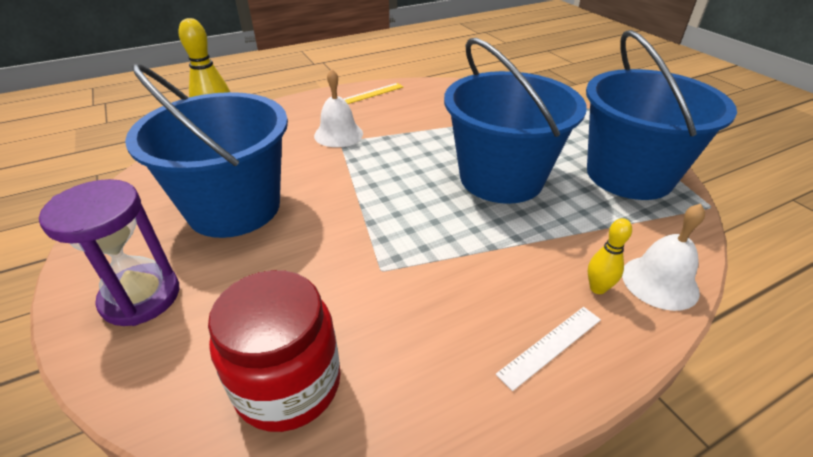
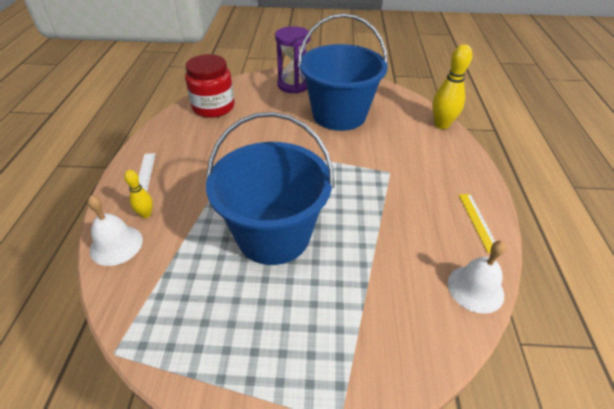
camera: 120 degrees right, 5 degrees up
white bell [314,69,363,147] -> white bell moved to [448,241,506,314]
blue bucket [586,30,737,200] -> none

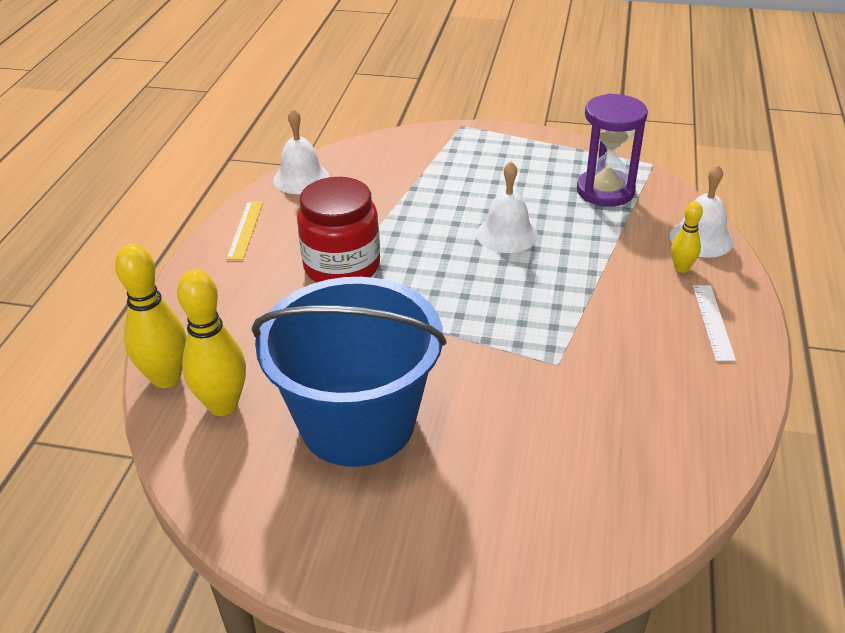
camera: 170 degrees left, 5 degrees down
red jar [185,54,234,118] -> red jar moved to [297,177,380,282]
blue bucket [206,112,334,265] -> white bell [476,161,538,253]
purple hourglass [275,26,311,94] -> purple hourglass moved to [577,93,648,207]
none -> yellow bowling pin [177,269,246,416]

